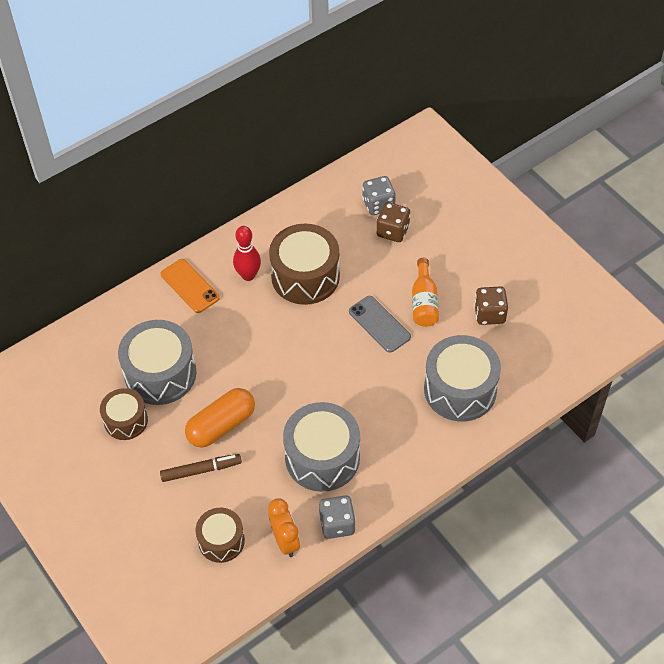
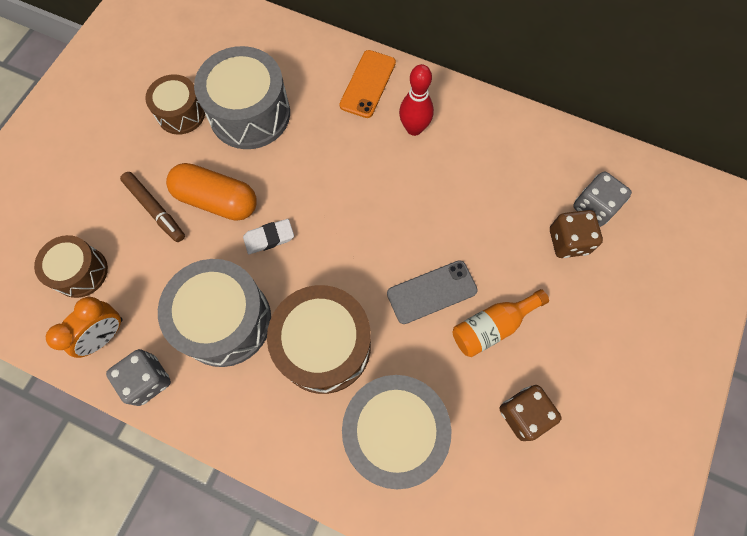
camera: 60 degrees right, 15 degrees up
brown drum [269,224,340,305] -> brown drum moved to [267,285,371,394]
grey phone [349,296,411,353] -> grey phone turned 45 degrees clockwise [387,260,478,324]
none -> white eraser [243,219,294,254]

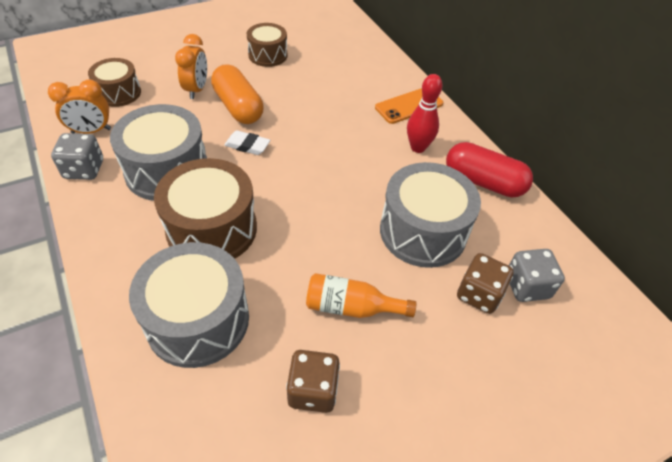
camera: 35 degrees right, 20 degrees down
brown marker [120,172,185,242] -> orange clock [175,34,207,99]
grey drum [194,46,290,149] -> grey drum moved to [380,162,481,268]
grey phone [387,260,478,324] -> none
none -> red capsule [446,142,533,197]

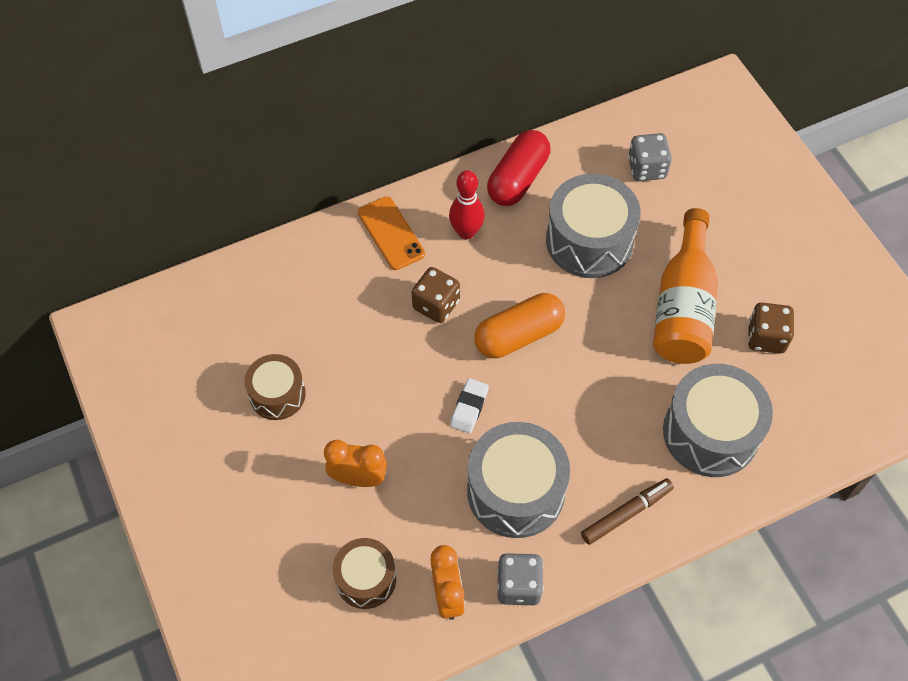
camera: 85 degrees left, 10 degrees up
brown drum [154,158,257,259] -> none
orange capsule [211,64,264,124] -> orange capsule moved to [474,293,565,358]
orange bottle [306,273,416,318] -> orange bottle [653,208,718,364], size x1.69
brown dice [457,253,514,314] -> brown dice moved to [412,267,460,323]
none -> brown marker [581,478,674,545]

